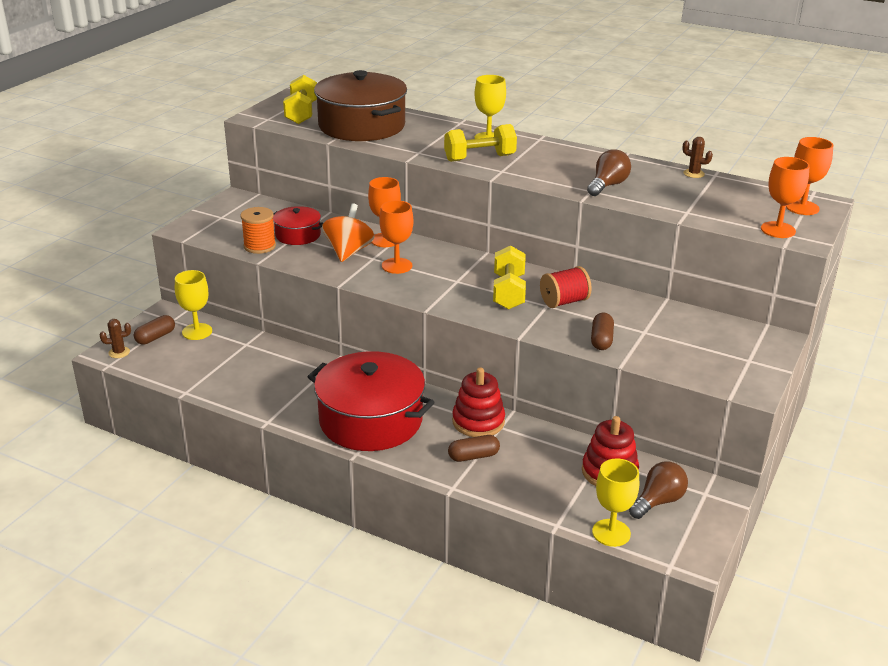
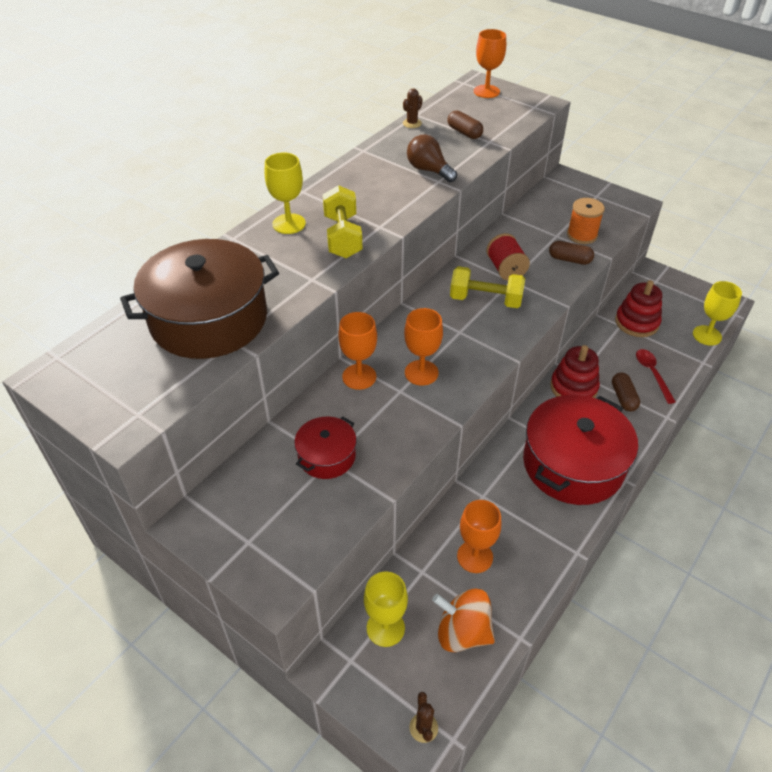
camera: 80 degrees left, 15 degrees up
brown capsule [134,315,175,345] -> brown capsule moved to [448,110,483,139]
orange spool [241,207,276,254] -> orange spool moved to [567,198,605,244]
yellow dumbbell [283,75,317,124] -> none
orange spinning top [322,203,375,262] -> orange spinning top moved to [432,589,495,652]
brown light bulb [629,461,688,519] -> none
orange goblet [761,157,810,238] -> orange goblet moved to [457,500,501,573]
none -> red spoon [636,349,676,404]

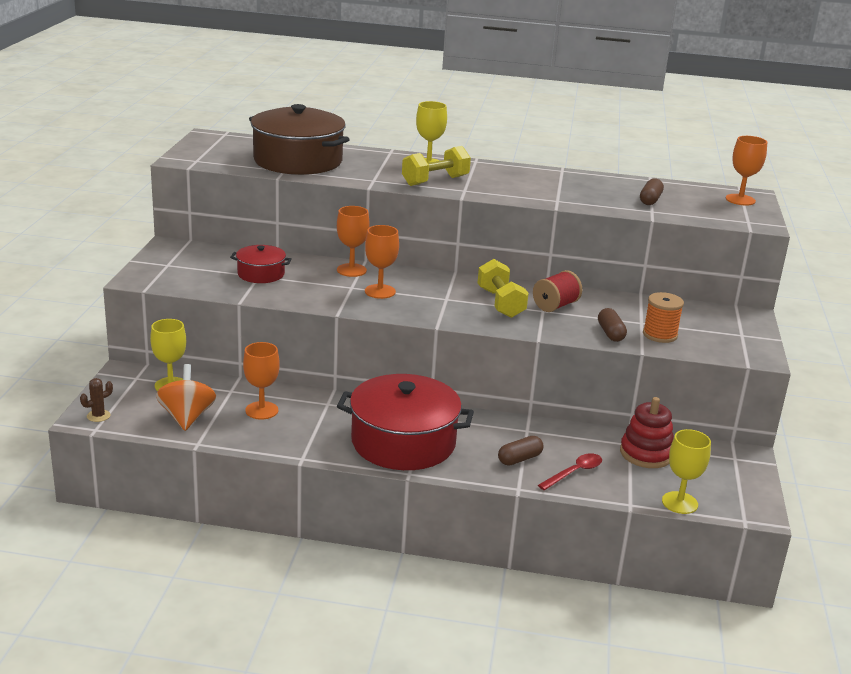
camera: 60 degrees right, 20 degrees down
brown cactus [403,89,422,128] -> none
brown light bulb [407,135,457,182] -> none
red stacking toy [550,345,600,398] -> none

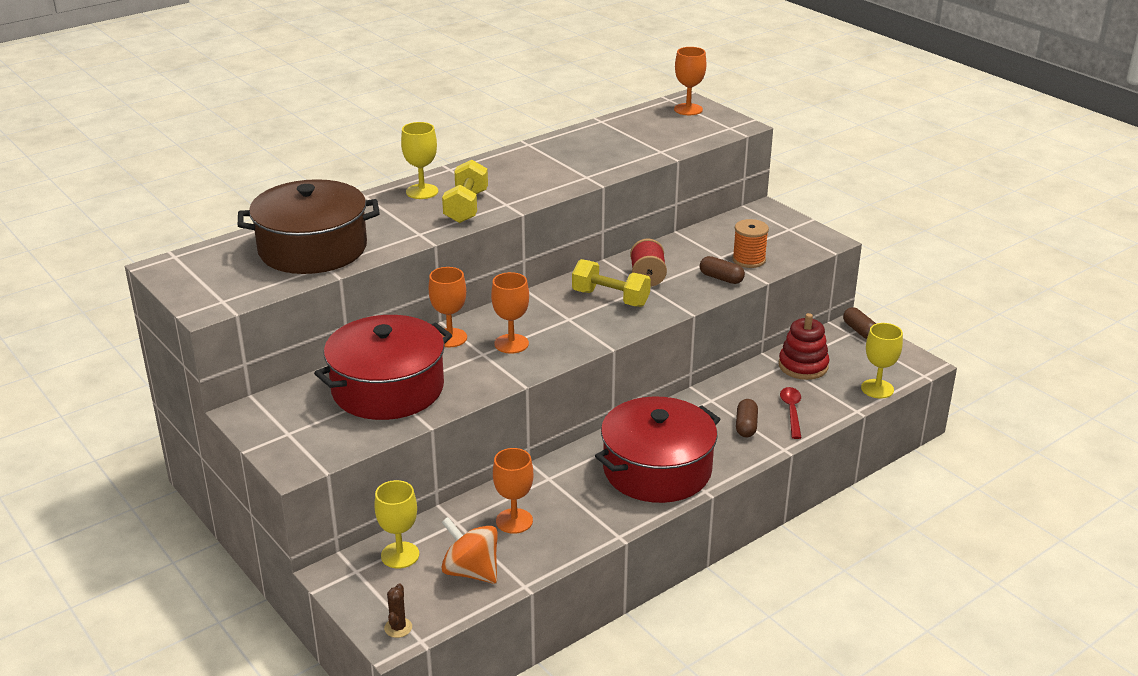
camera: 45 degrees left, 5 degrees up
red pot [230,245,292,283] -> red pot [314,315,452,420], size x2.01
brown capsule [640,178,664,205] -> brown capsule moved to [843,307,876,339]

